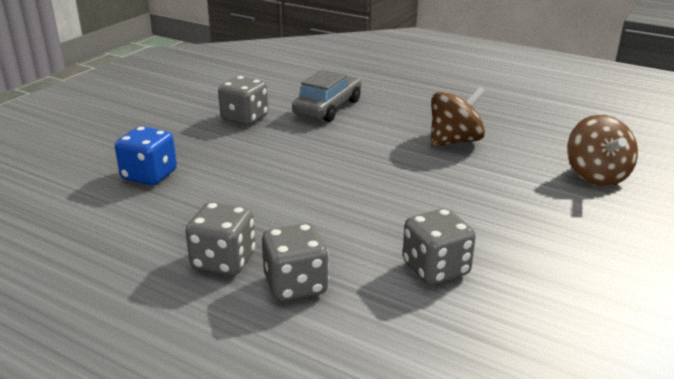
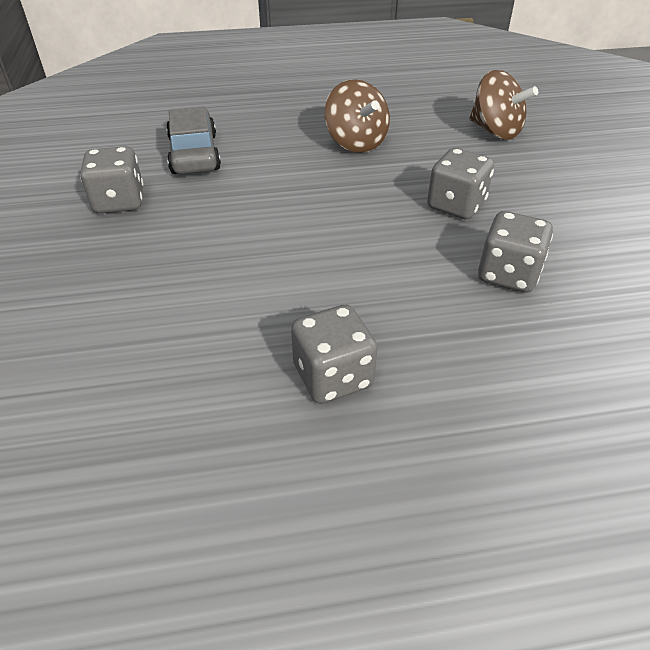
camera: 40 degrees left, 15 degrees up
blue dice [115,126,177,185] -> none
grey dice [262,223,329,301] -> grey dice moved to [427,148,494,219]
brown spinning top [431,87,485,147] -> brown spinning top turned 135 degrees clockwise [325,79,390,153]

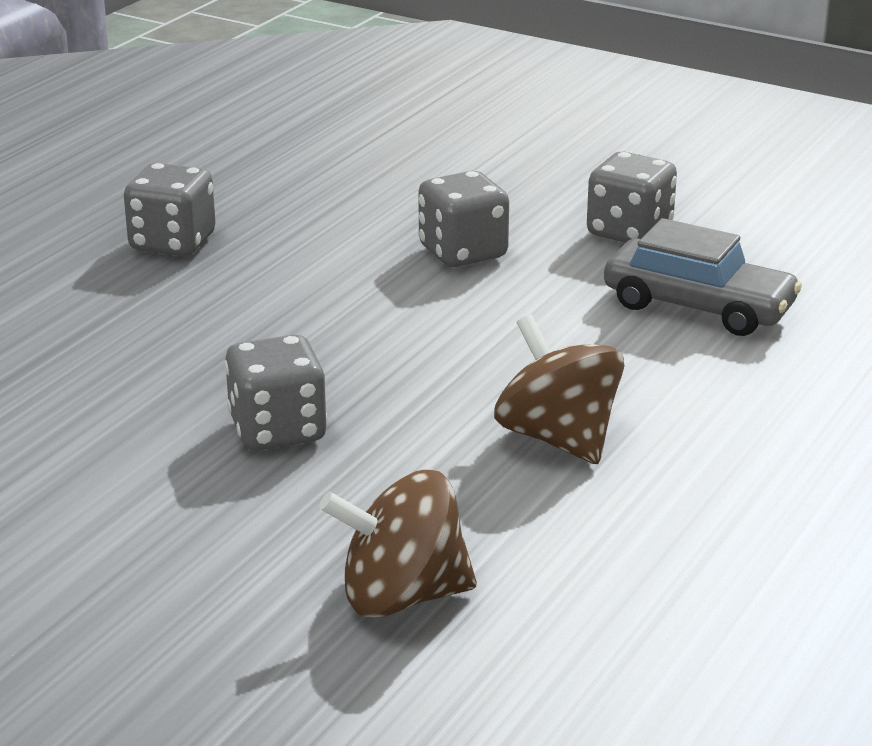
camera: 130 degrees right, 15 degrees down
brown spinning top [325,79,390,153] -> brown spinning top turned 45 degrees clockwise [494,315,624,464]
grey dice [478,211,553,293] -> grey dice moved to [419,171,509,267]

